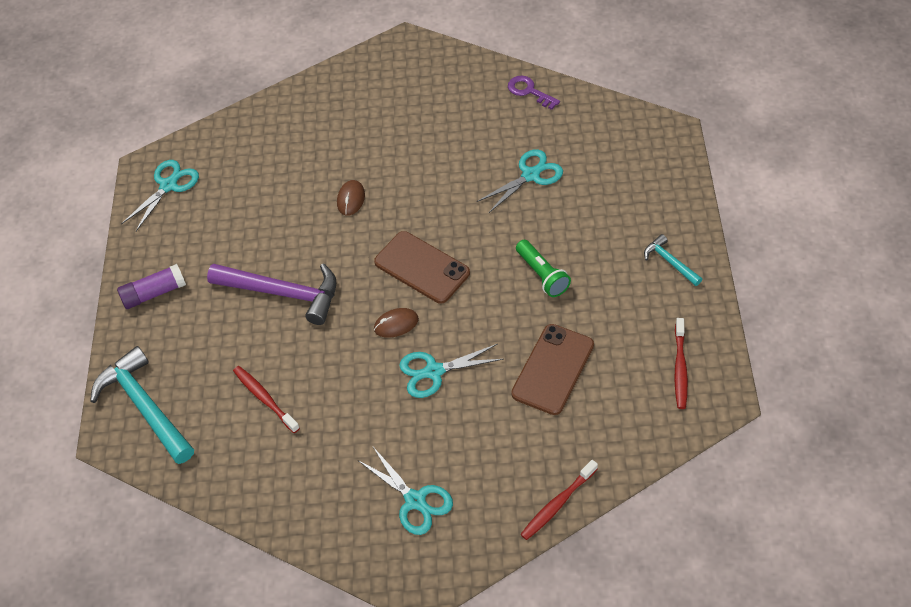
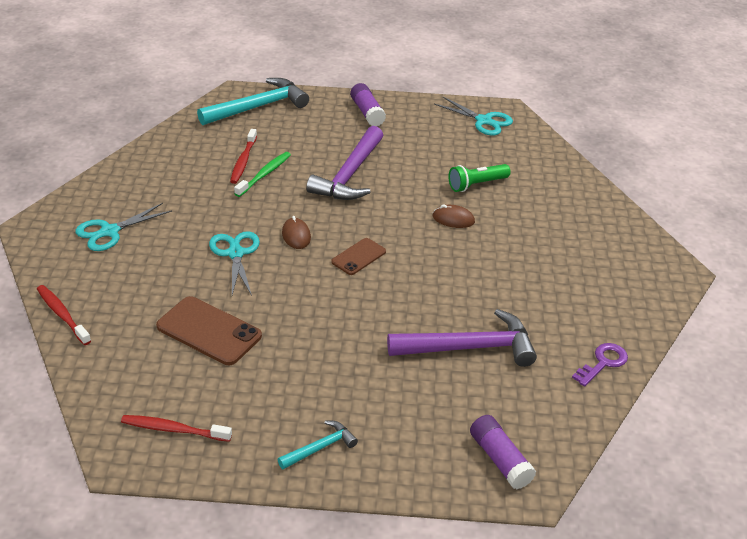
camera: 90 degrees right, 15 degrees down
red toothbrush [233,366,300,433] -> red toothbrush turned 135 degrees clockwise [230,129,257,184]
brown phone [374,231,470,304] -> brown phone [331,238,386,275], size x0.59
turquoise scissors [477,149,563,213] -> purple hammer [387,309,537,367]
green flashlight [516,240,571,297] -> green flashlight moved to [449,164,511,192]
none -> green toothbrush [234,152,291,197]
none -> purple glue stick [470,415,536,490]

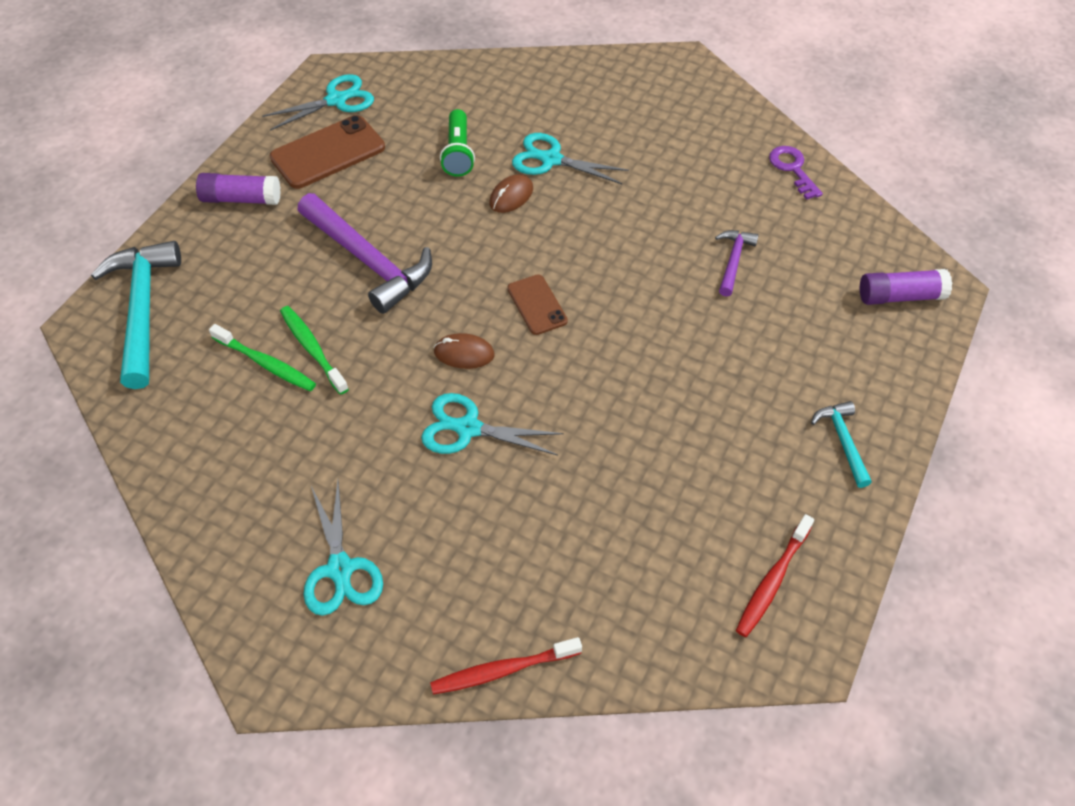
camera: 65 degrees left, 15 degrees up
brown phone [156,296,262,365] -> brown phone moved to [270,115,385,189]
red toothbrush [230,129,257,184] -> green toothbrush [209,324,316,391]
purple hammer [387,309,537,367] -> purple hammer [715,230,759,297], size x0.50
none -> turquoise scissors [512,133,629,184]

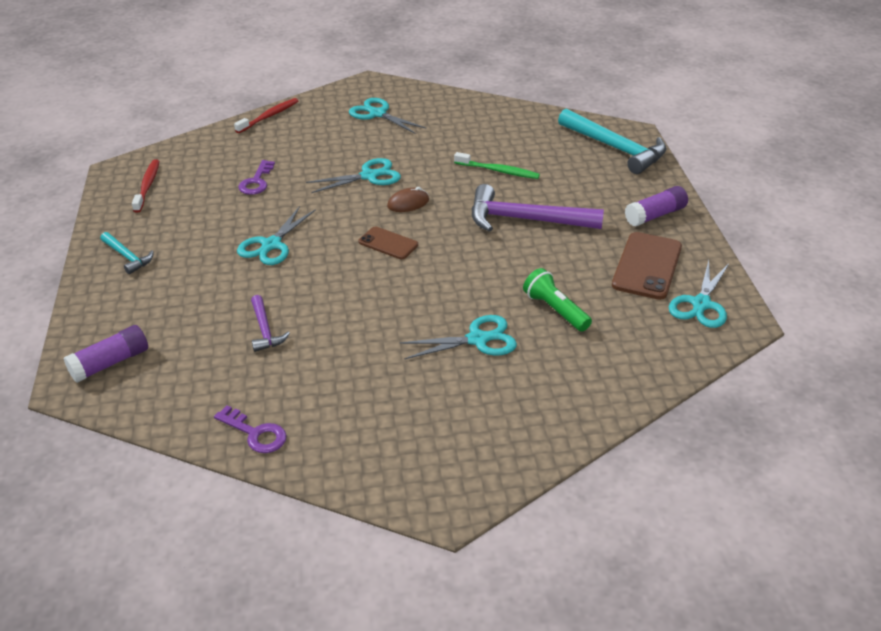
camera: 145 degrees right, 15 degrees down
green toothbrush [209,324,316,391] -> none
brown mouse [489,174,533,213] -> none
none -> turquoise scissors [237,206,316,265]
none -> purple key [238,160,275,195]

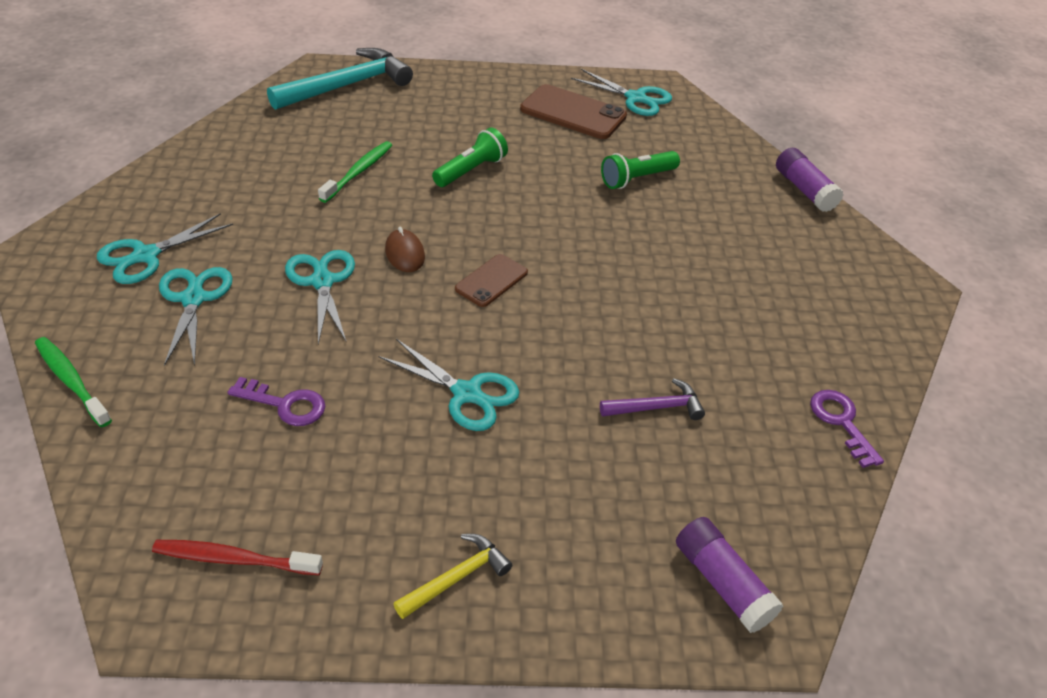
camera: 85 degrees left, 5 degrees up
turquoise hammer [100,232,153,274] -> yellow hammer [393,534,512,619]
purple key [214,405,287,453] -> purple key turned 60 degrees counterclockwise [810,390,884,468]
red toothbrush [234,98,298,133] -> green toothbrush [35,337,112,427]
turquoise scissors [399,315,517,359] -> turquoise scissors moved to [159,267,232,366]
purple hammer [472,184,604,232] -> green flashlight [432,128,508,187]
purple glue stick [625,186,688,227] -> purple glue stick moved to [776,148,843,212]

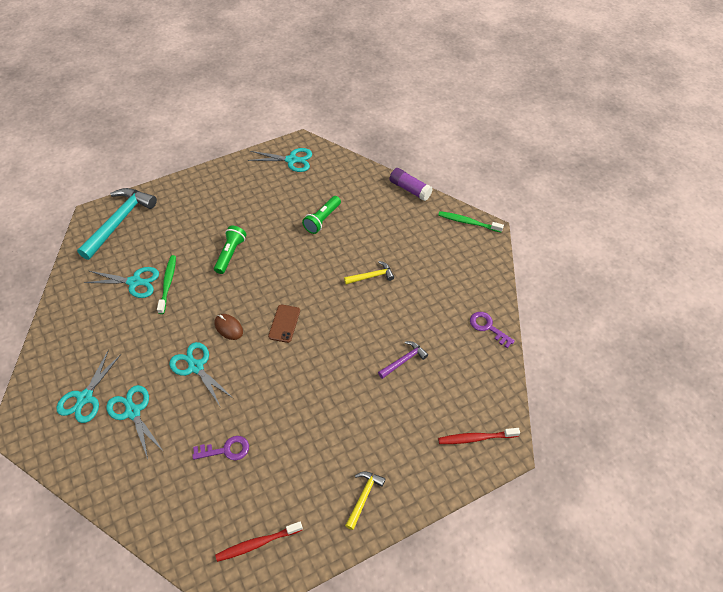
camera: 25 degrees left, 10 degrees up
green toothbrush [35,337,112,427] -> green toothbrush moved to [438,211,504,232]
turquoise scissors [378,339,519,431] -> turquoise scissors moved to [84,267,159,298]
brown phone [520,84,627,139] -> none
purple glue stick [676,517,783,633] -> red toothbrush [438,428,520,444]
none -> yellow hammer [344,261,394,285]

